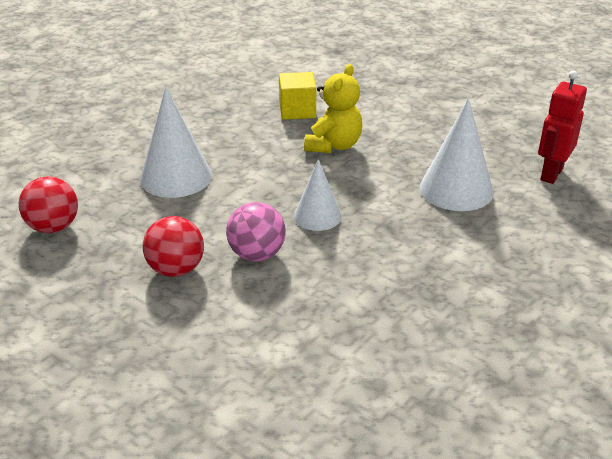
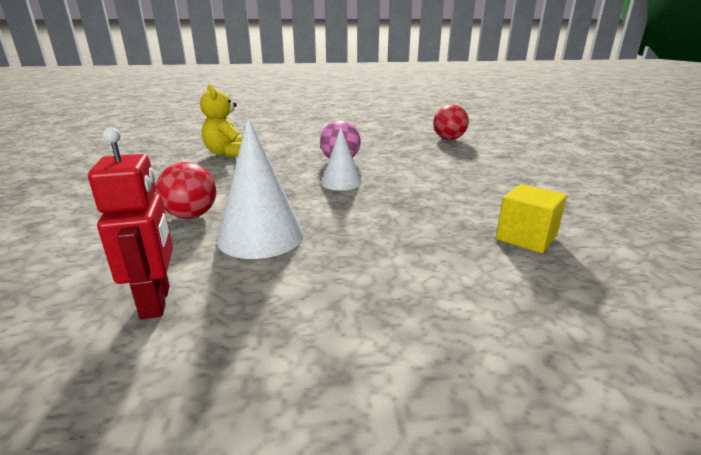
camera: 135 degrees right, 10 degrees down
white cone [140,87,212,198] -> none
red ball [143,216,204,277] -> red ball moved to [156,162,216,219]
yellow teddy bear [304,64,362,153] -> yellow teddy bear moved to [200,84,243,157]

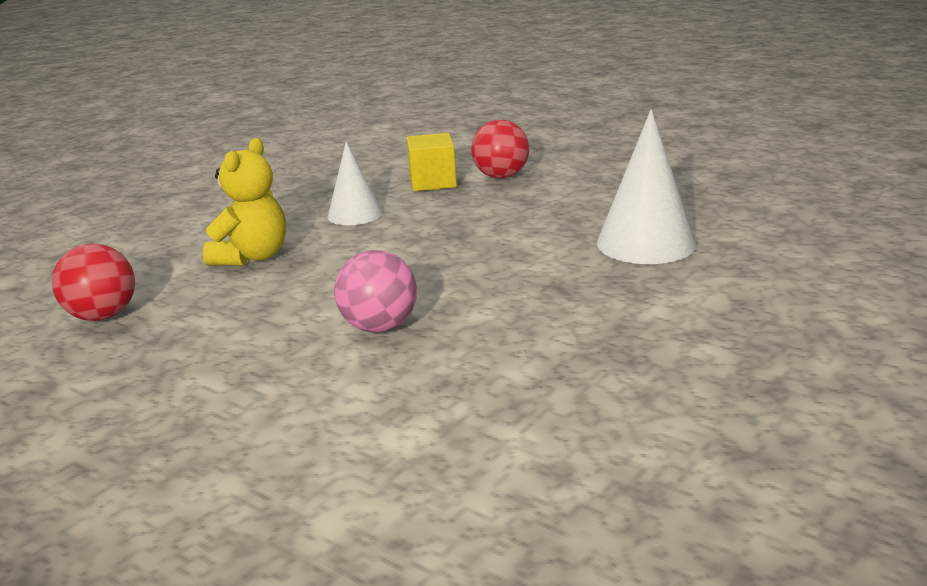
camera: 135 degrees left, 0 degrees up
red robot [88,127,173,319] -> none
red ball [156,162,216,219] -> red ball moved to [471,120,529,178]
yellow teddy bear [200,84,243,157] -> yellow teddy bear moved to [203,138,286,266]
white cone [321,127,362,191] -> white cone moved to [328,141,382,225]

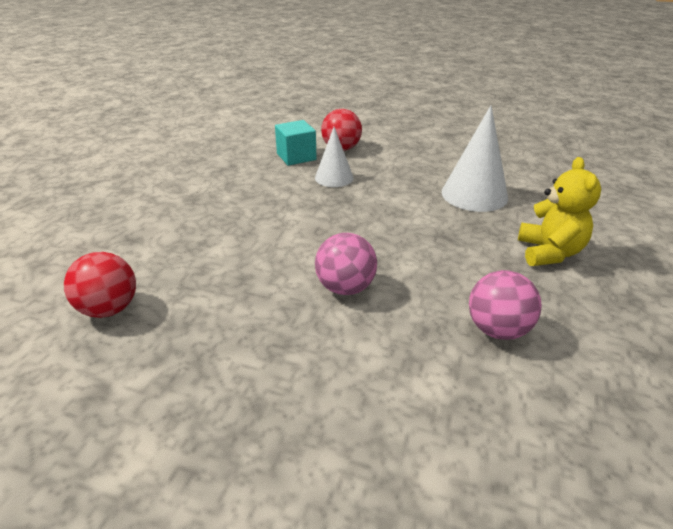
camera: 20 degrees left, 10 degrees up
yellow teddy bear [203,138,286,266] -> yellow teddy bear moved to [518,157,601,266]
white cone [328,141,382,225] -> white cone moved to [315,127,354,187]
yellow cube [406,133,457,191] -> turquoise cube [275,120,317,166]
none -> pink ball [469,270,542,340]

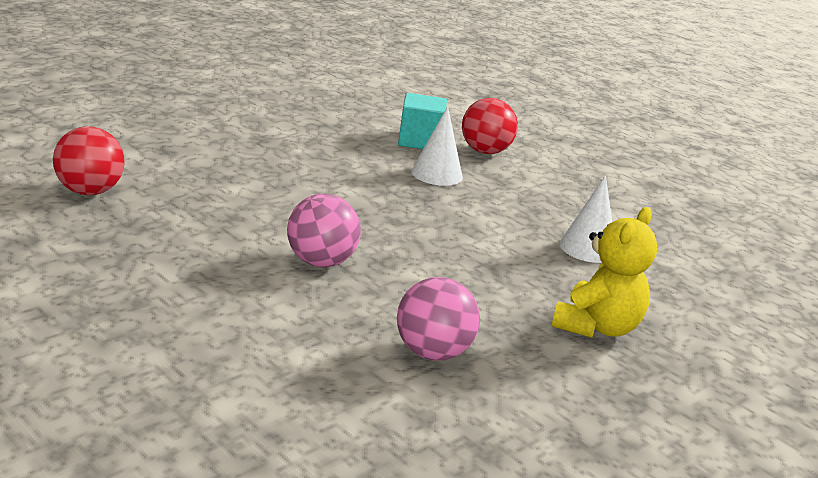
camera: 25 degrees right, 10 degrees down
white cone [442,105,508,212] -> white cone [559,175,612,263], size x0.63

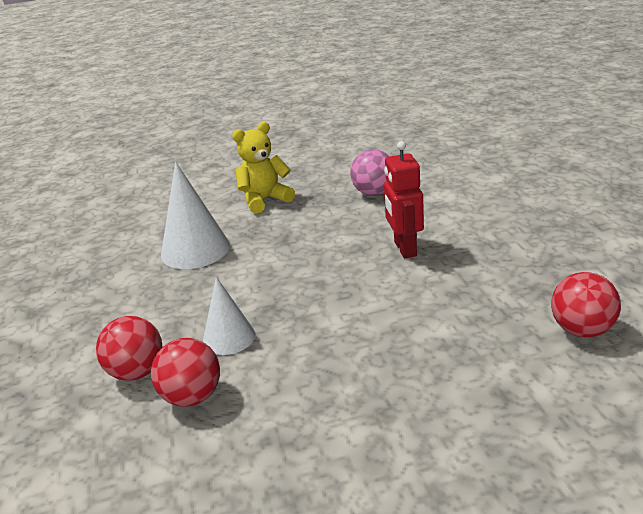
camera: 145 degrees left, 5 degrees up
pink ball [287,194,361,267] -> red robot [384,141,424,258]
turquoise cube [398,93,447,149] -> red ball [151,338,220,407]
white cone [559,175,612,263] -> white cone [161,162,230,269], size x1.59

